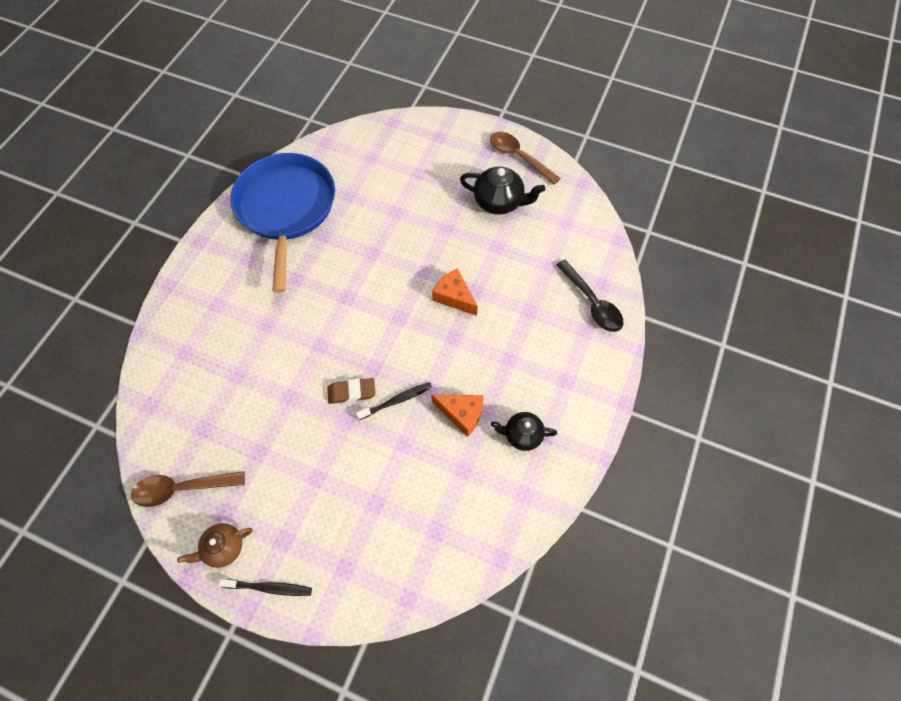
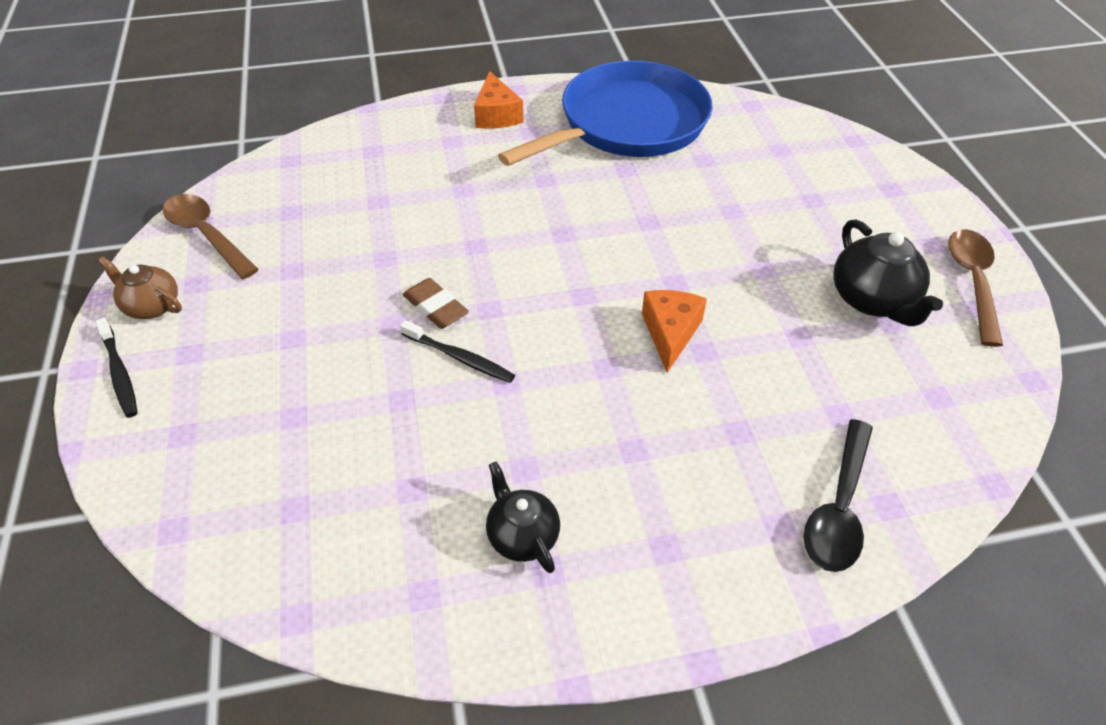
camera: 55 degrees right, 15 degrees down
orange cheese [431,395,484,437] -> orange cheese moved to [474,71,523,129]

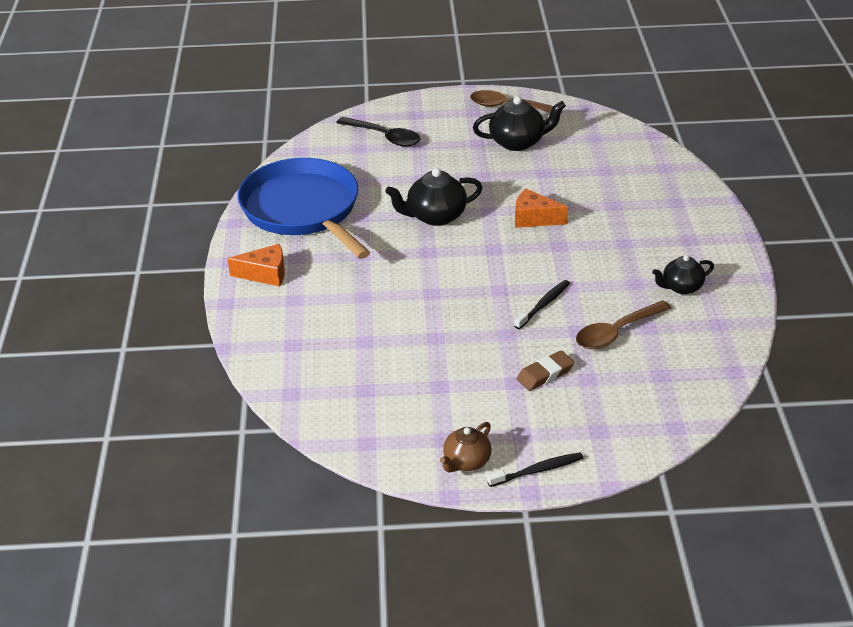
camera: 80 degrees left, 10 degrees down
brown spoon [163,194,259,279] -> brown spoon moved to [576,300,671,349]
brown eraser [403,278,469,329] -> brown eraser moved to [517,350,574,391]
black spoon [804,419,873,572] -> black spoon moved to [336,117,420,147]
none -> black teapot [385,168,483,226]

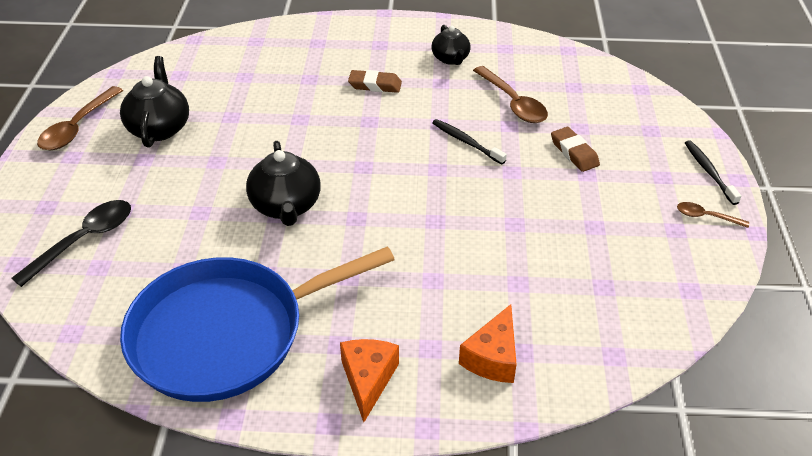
camera: 85 degrees left, 5 degrees up
brown teapot [440,422,491,473] -> brown spoon [677,202,749,228]
orange cheese [515,189,568,228] -> orange cheese moved to [459,304,517,383]
none -> brown eraser [348,70,402,93]

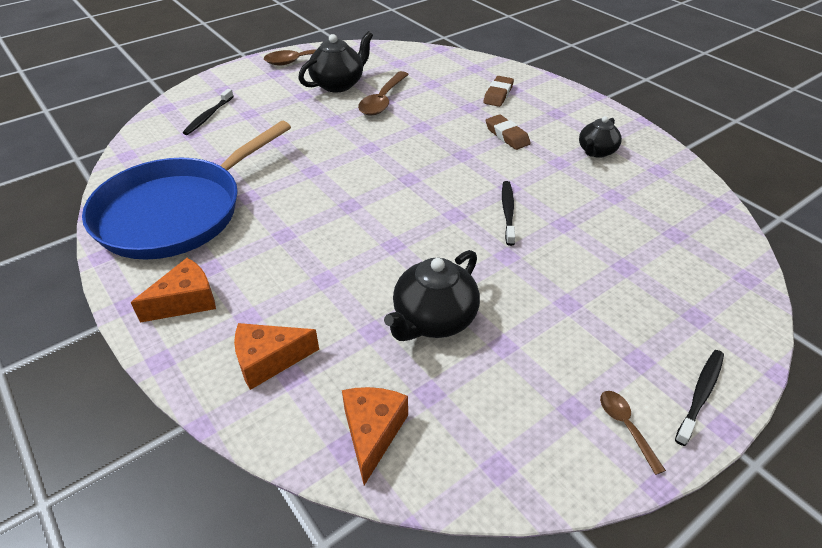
camera: 50 degrees right, 0 degrees up
black spoon [11,200,131,287] -> black toothbrush [183,89,234,135]
blue pan [120,246,395,402] -> blue pan turned 75 degrees counterclockwise [82,121,291,260]
black teapot [246,141,321,226] -> black teapot moved to [384,250,480,341]
brown spoon [473,66,548,123] -> brown spoon moved to [358,71,409,116]
brown eraser [551,127,600,172] -> brown eraser moved to [483,76,514,107]
none -> orange cheese [342,387,408,485]

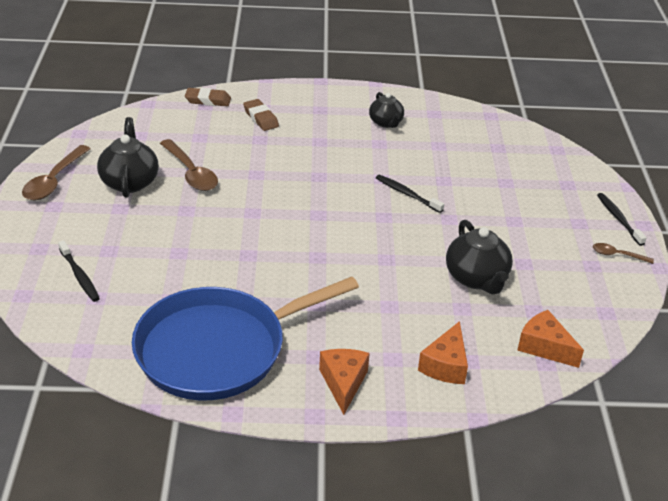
camera: 55 degrees left, 5 degrees down
blue pan [82,121,291,260] -> blue pan turned 75 degrees clockwise [132,276,359,400]
brown eraser [486,114,531,150] -> brown eraser moved to [185,88,231,106]

